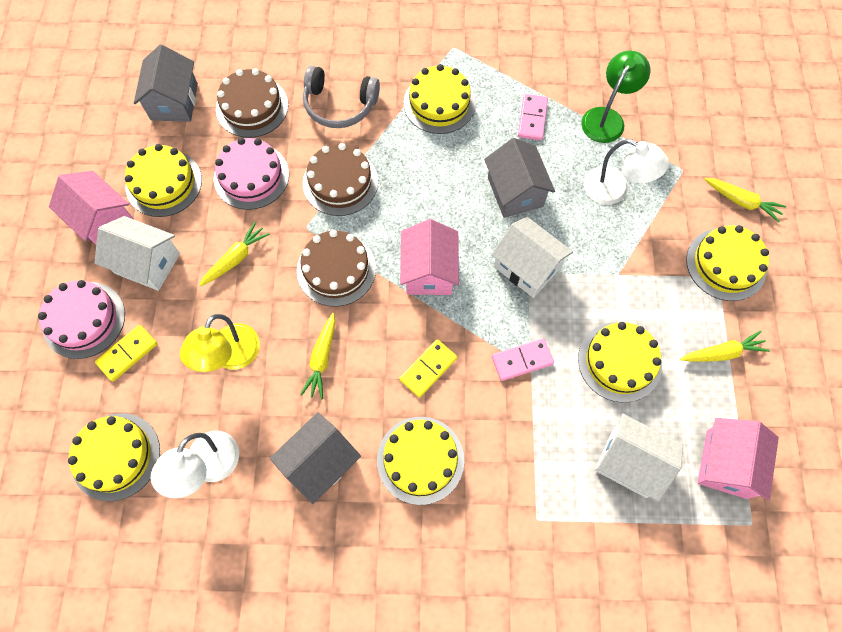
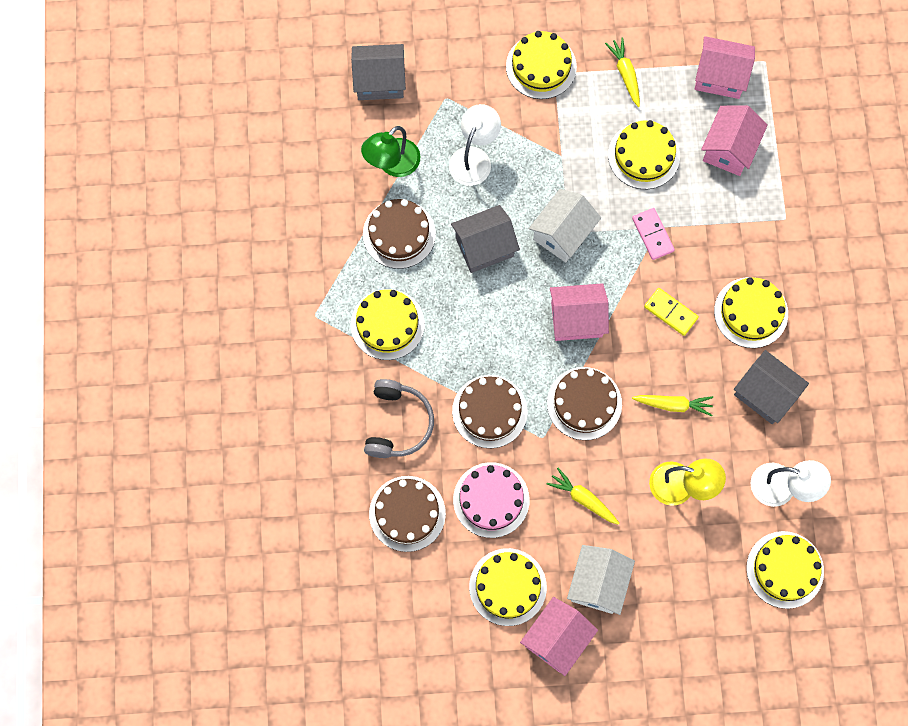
camera: 95 degrees left, 5 degrees up
pink cake [38,280,125,359] -> none
yellow domino [95,325,157,381] -> none
grey house [134,45,198,122] -> grey house moved to [351,44,406,100]
pink domino [518,94,548,140] -> brown cake [363,199,436,269]
green lamp [581,50,651,143] -> green lamp turned 75 degrees counterclockwise [361,126,421,177]
white house [594,414,683,502] -> pink house [701,105,768,176]
yellow carrot [704,178,786,222] -> none

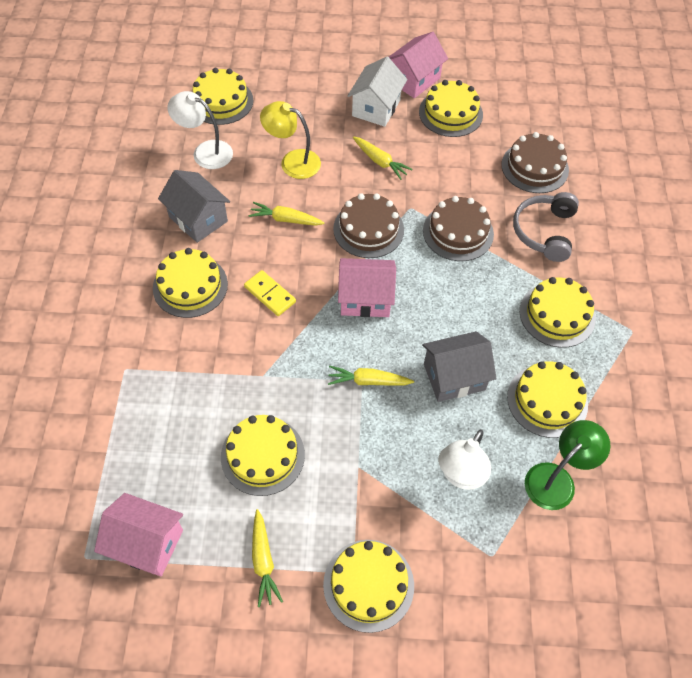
camera: 175 degrees left, 15 degrees down
grey house [351,44,406,100] -> none
brown cake [363,199,436,269] -> yellow cake [507,361,588,438]
pink cake [453,462,529,538] -> none
white house [529,189,601,262] -> yellow carrot [328,366,414,386]
pink domino [632,208,675,260] -> none
pink house [701,105,768,176] -> none

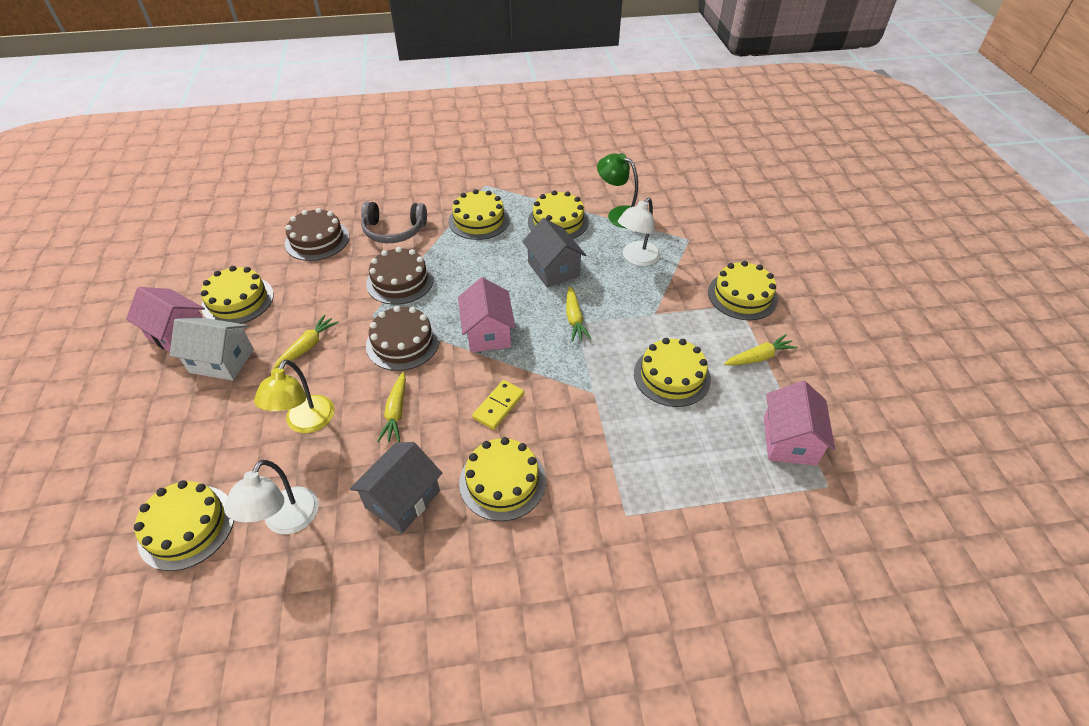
camera: 100 degrees left, 10 degrees down
white lamp [438,429,491,490] -> white lamp turned 105 degrees clockwise [618,198,661,266]

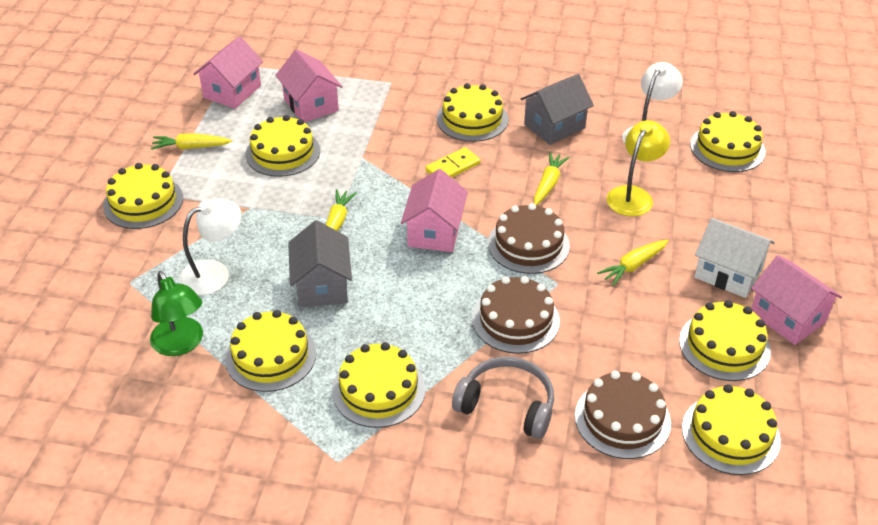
camera: 160 degrees left, 5 degrees down
none -> pink house [275,49,342,122]
none -> yellow cake [682,384,781,475]

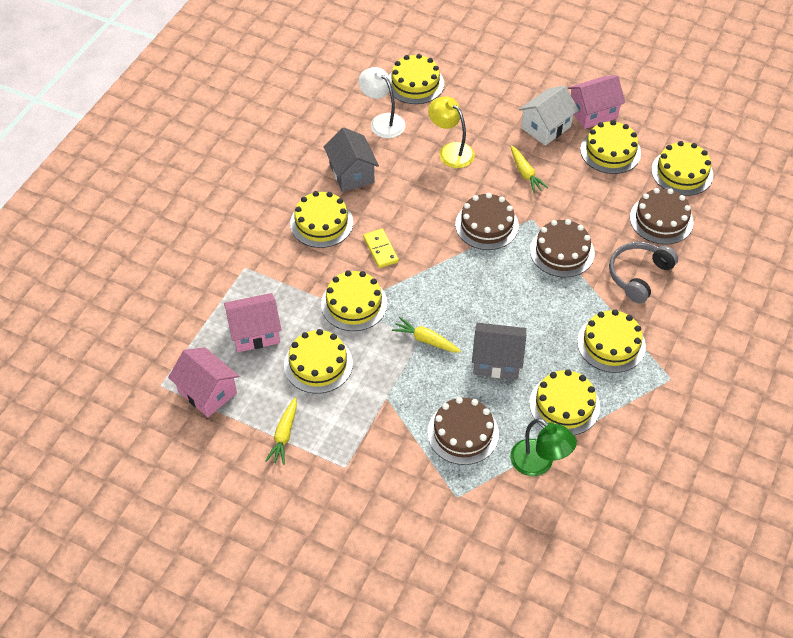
camera: 75 degrees left, 10 degrees up
yellow cake [103,163,183,229] -> yellow cake moved to [321,270,387,331]
green lamp [150,271,203,356] -> green lamp turned 60 degrees clockwise [510,418,577,476]
white lamp [179,198,241,295] -> brown cake [427,397,499,465]
pink house [401,169,468,252] -> none
yellow carrot [534,152,569,205] -> none

